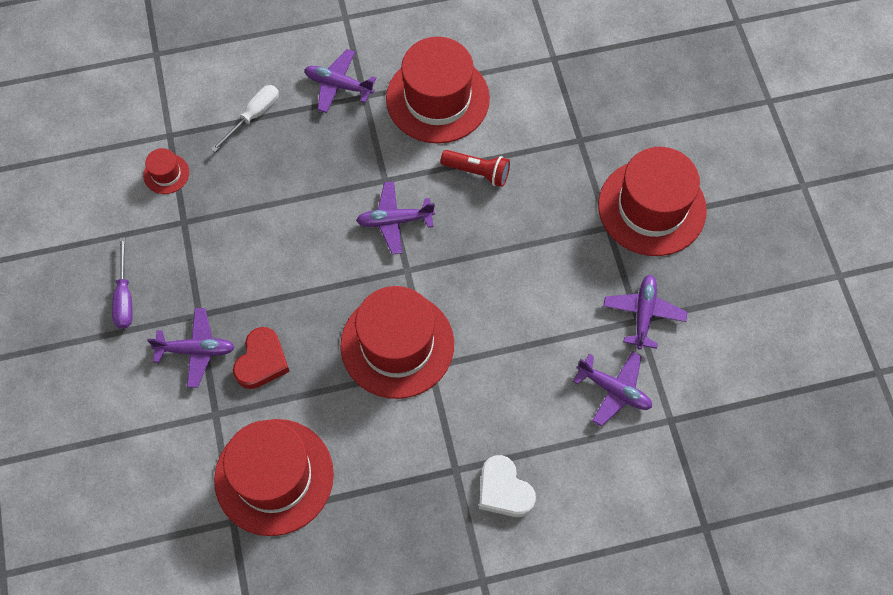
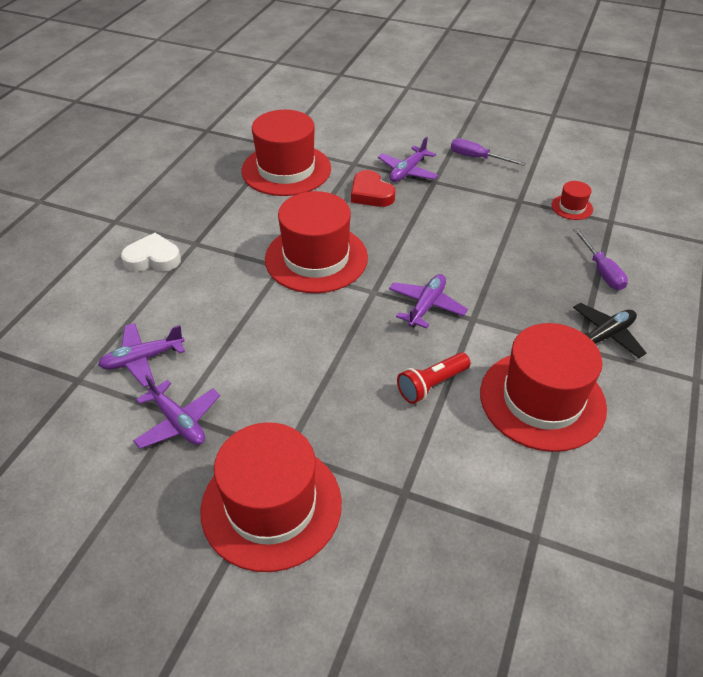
camera: 125 degrees right, 20 degrees down
white screwdriver [211,85,279,152] -> purple screwdriver [573,228,628,290]
purple plane [305,49,377,113] -> black plane [573,303,646,358]

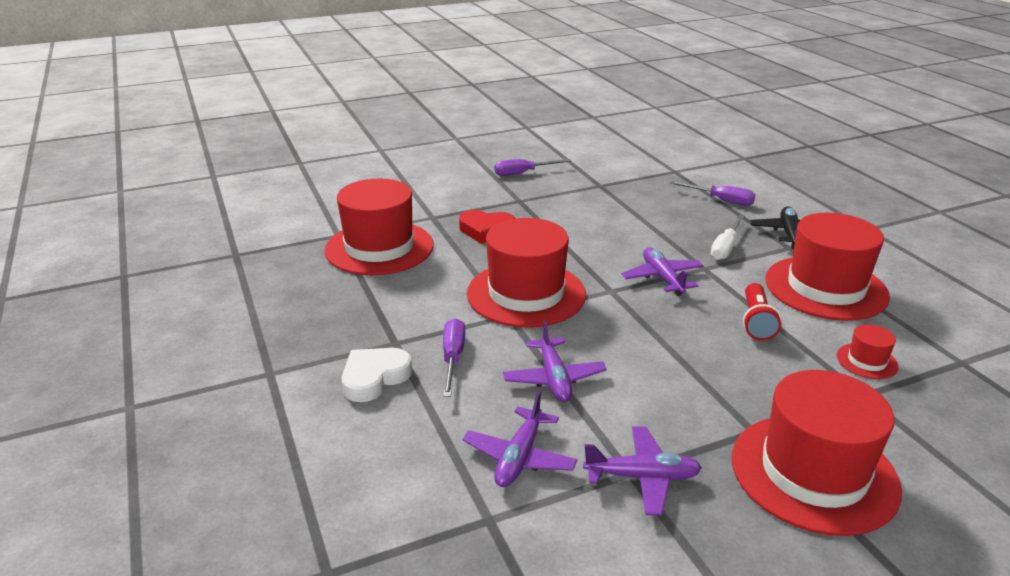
camera: 45 degrees left, 15 degrees down
purple plane [378,136,439,182] -> purple plane moved to [503,320,607,402]
red hat [551,181,593,220] -> red hat moved to [837,324,899,379]
none -> purple screwdriver [443,318,465,397]
none -> white screwdriver [711,214,744,260]

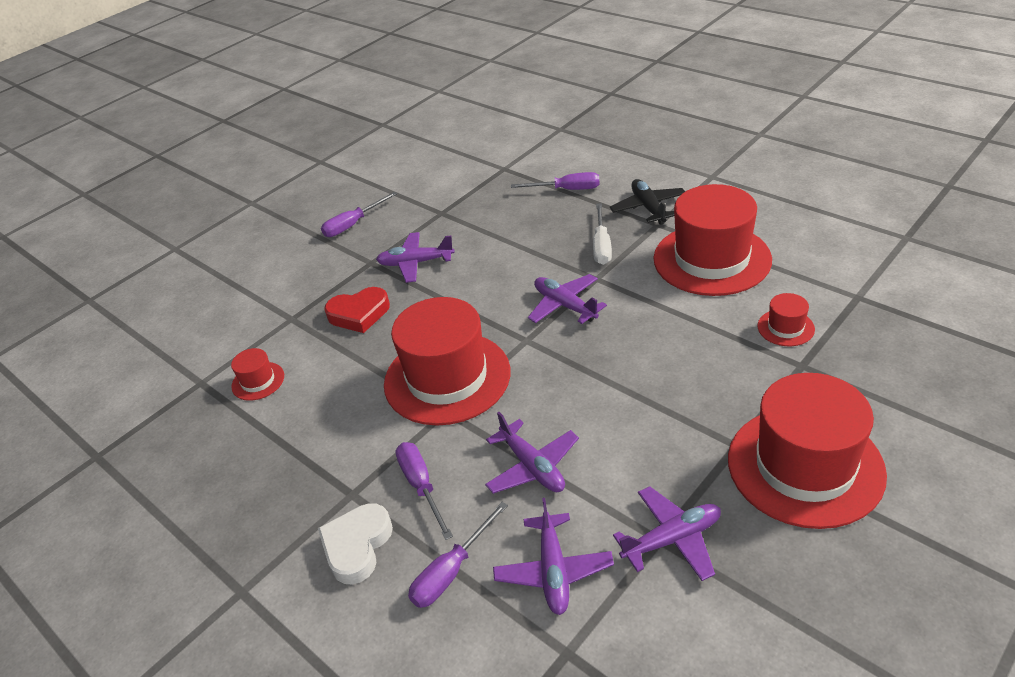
camera: 20 degrees left, 10 degrees up
red hat [324,179,434,275] -> red hat [231,348,284,401], size x0.43
red flashlight [743,283,782,341] -> none
none -> purple plane [376,232,455,283]
none -> purple screwdriver [408,502,508,608]

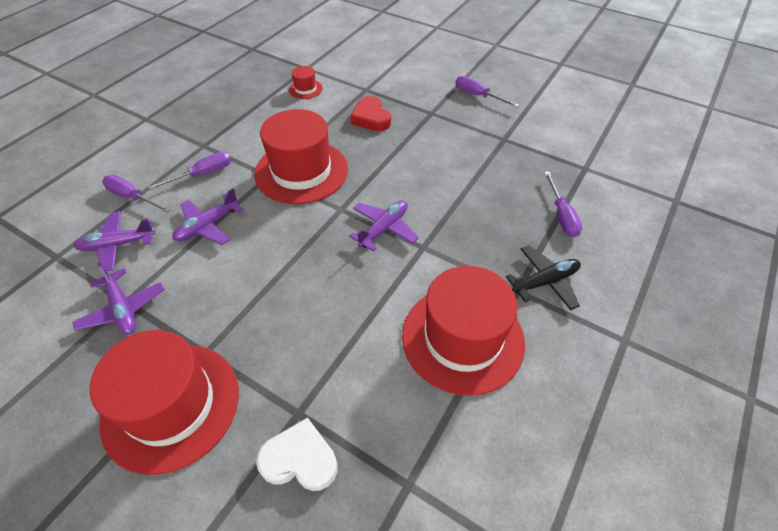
camera: 75 degrees right, 10 degrees up
white heart [318,503,393,584] -> white heart moved to [256,418,337,491]
purple plane [376,232,455,283] -> none
white screwdriver [593,203,612,265] -> none
red hat [757,293,815,346] -> none

